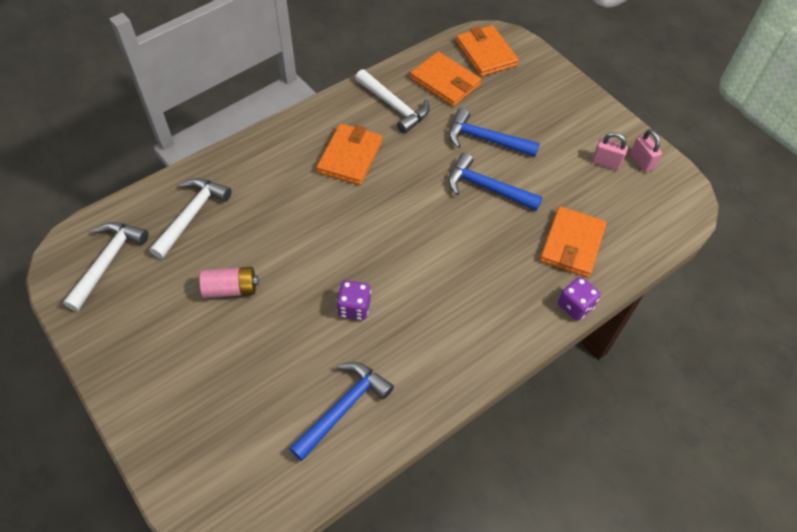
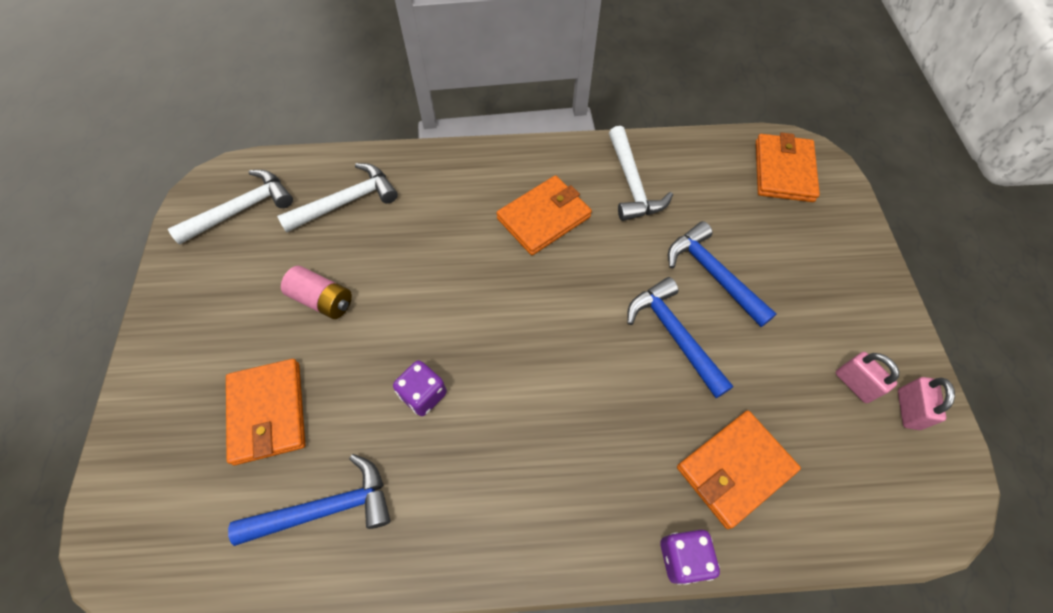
camera: 35 degrees right, 5 degrees up
orange wallet [410,51,481,107] -> orange wallet moved to [226,359,305,465]

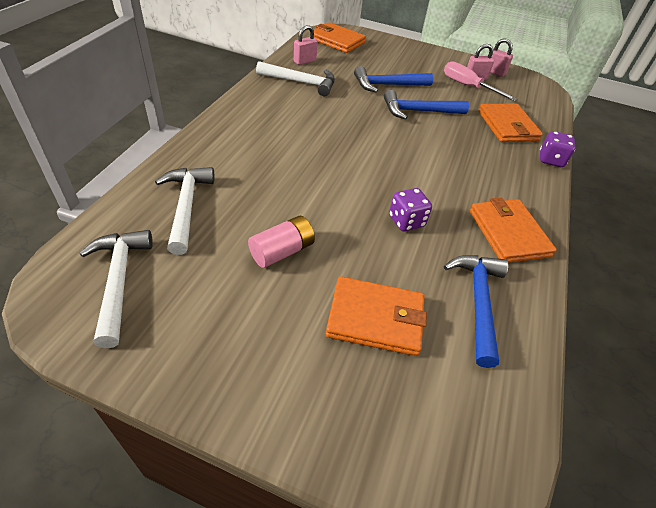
camera: 70 degrees left, 15 degrees down
orange wallet [496,175,592,255] -> orange wallet moved to [470,198,557,263]
none -> pink padlock [294,25,318,65]
none -> pink screwdriver [444,61,517,101]

